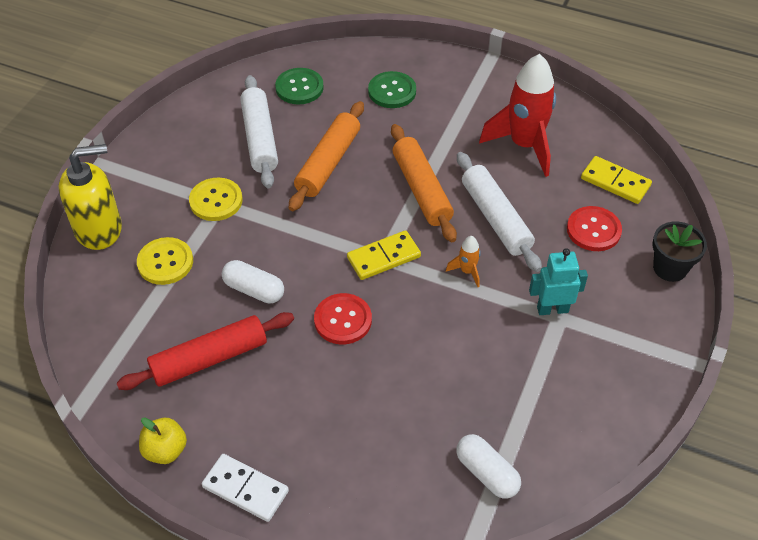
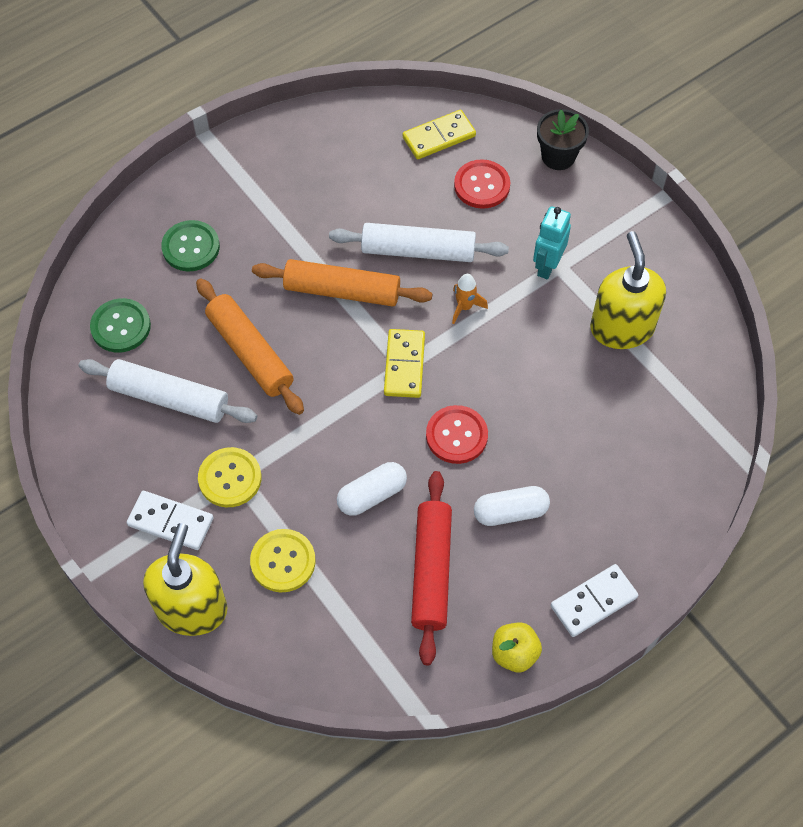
camera: 60 degrees left, 10 degrees up
white capsule [456,434,521,499] -> white capsule moved to [474,486,550,526]
red rocket [479,54,556,177] -> none
none -> white domino [127,491,214,550]
none -> yellow soap dispenser [590,231,666,349]

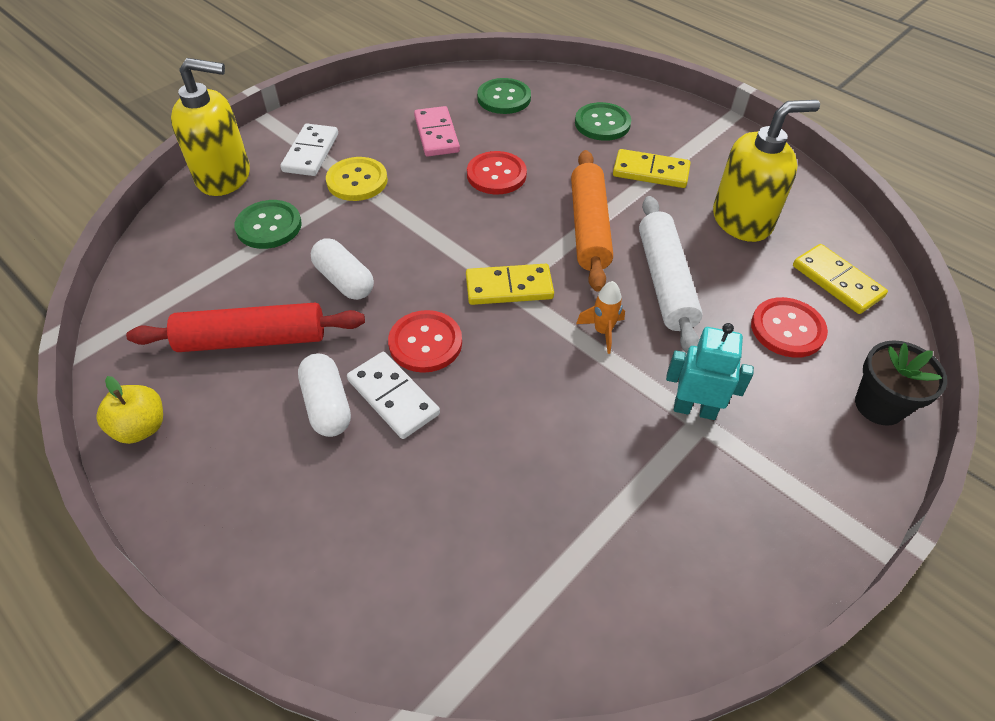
camera: 80 degrees right, 10 degrees down
white rolling pin [79,359,257,423] -> pink domino [414,106,460,156]
orange rolling pin [196,278,304,415] -> red button [467,151,527,194]
yellow button [250,529,316,592] -> green button [234,200,302,249]
white domino [551,564,638,637] -> white domino moved to [347,352,440,439]
yellow soap dispenser [590,231,666,349] -> yellow soap dispenser moved to [713,100,820,242]
none -> yellow domino [613,149,691,188]

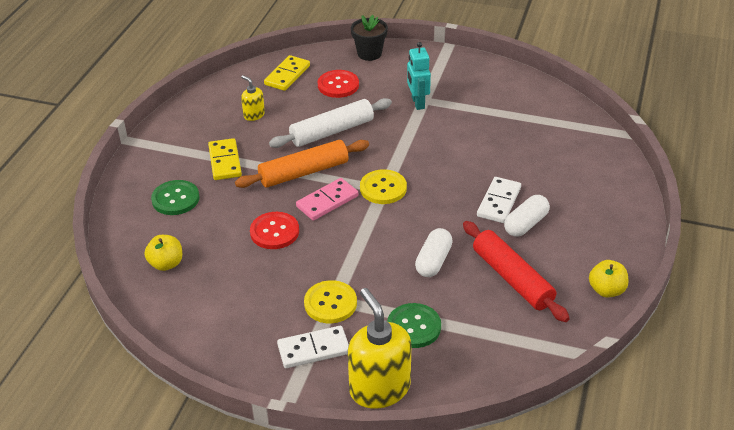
camera: 115 degrees left, 10 degrees down
red button [388,310,462,373] -> none
pink domino [414,106,460,156] -> pink domino moved to [296,178,358,221]
yellow domino [466,264,554,305] -> yellow button [360,169,407,204]
green button [477,78,531,114] -> yellow apple [144,235,182,271]
orange rocket [576,281,625,354] -> none
yellow soap dispenser [713,100,820,242] -> yellow soap dispenser [241,75,265,121], size x0.49

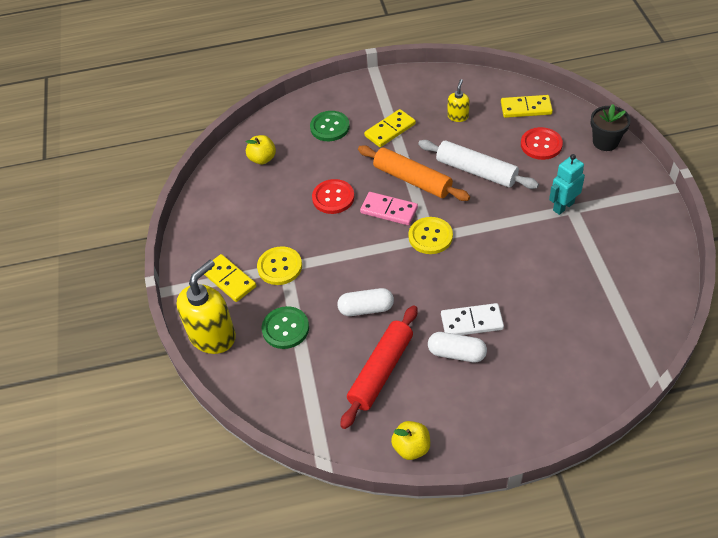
camera: 65 degrees right, 10 degrees up
white domino [277,326,349,368] -> yellow domino [204,254,256,302]

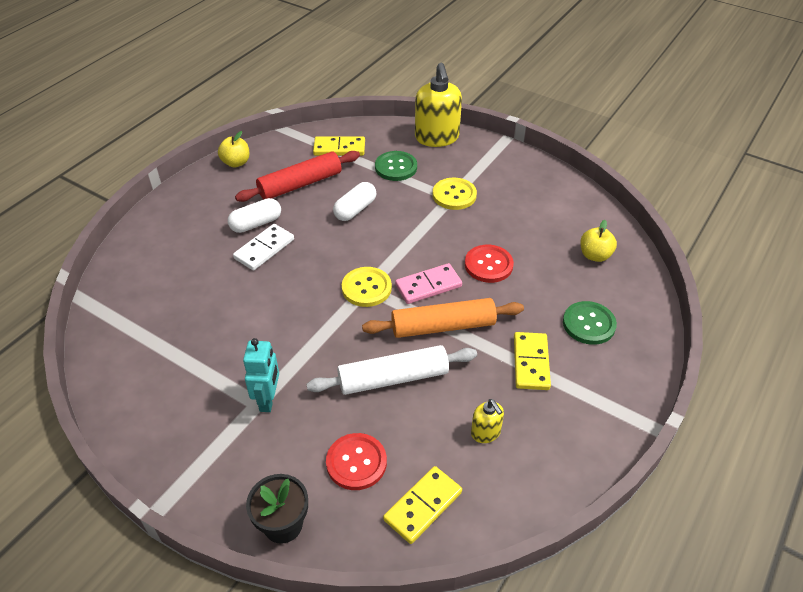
camera: 130 degrees right, 5 degrees down
yellow domino [204,254,256,302] -> yellow domino moved to [313,136,365,156]
red rolling pin [340,305,417,429] -> red rolling pin turned 75 degrees clockwise [235,151,360,202]

